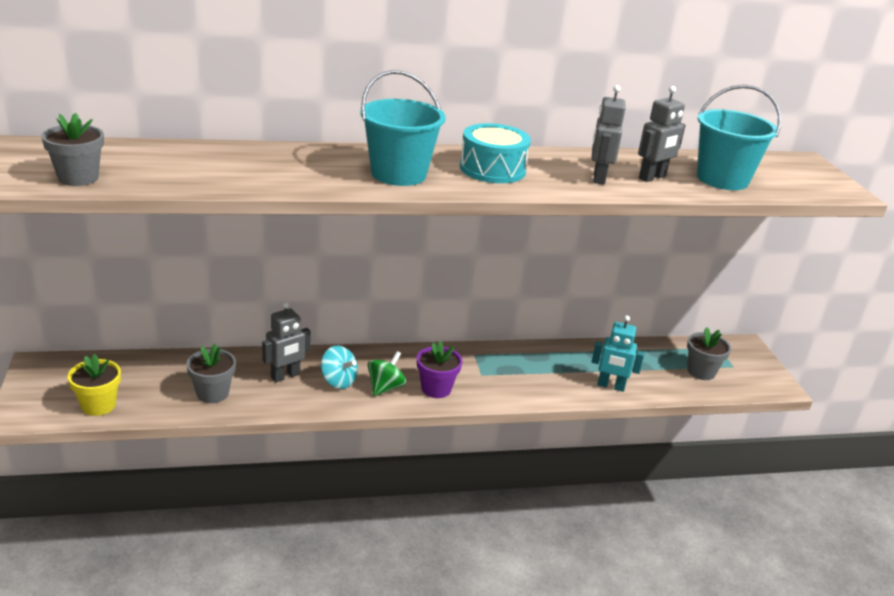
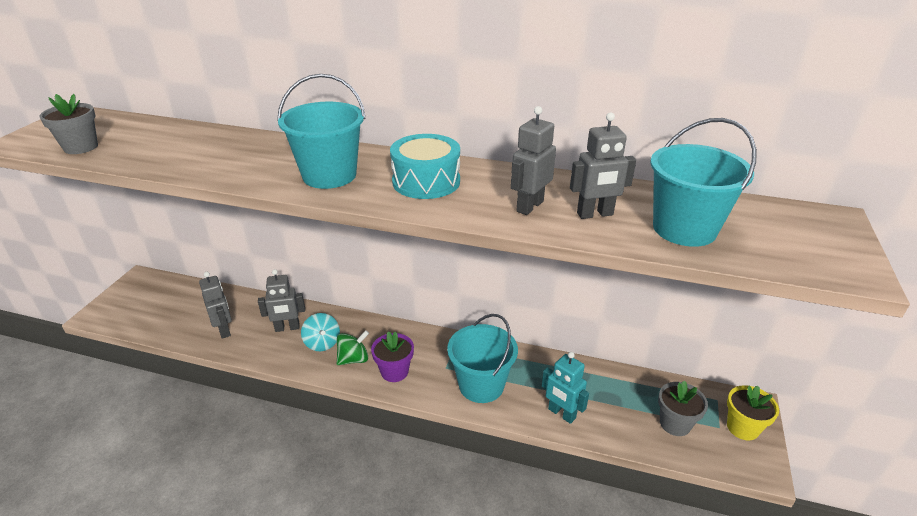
camera: 30 degrees right, 5 degrees up
yellow flower pot [68,354,121,416] -> yellow flower pot moved to [727,385,779,441]
grey flower pot [186,344,236,403] -> grey robot [199,272,232,339]
none -> turquoise bucket [447,314,518,403]

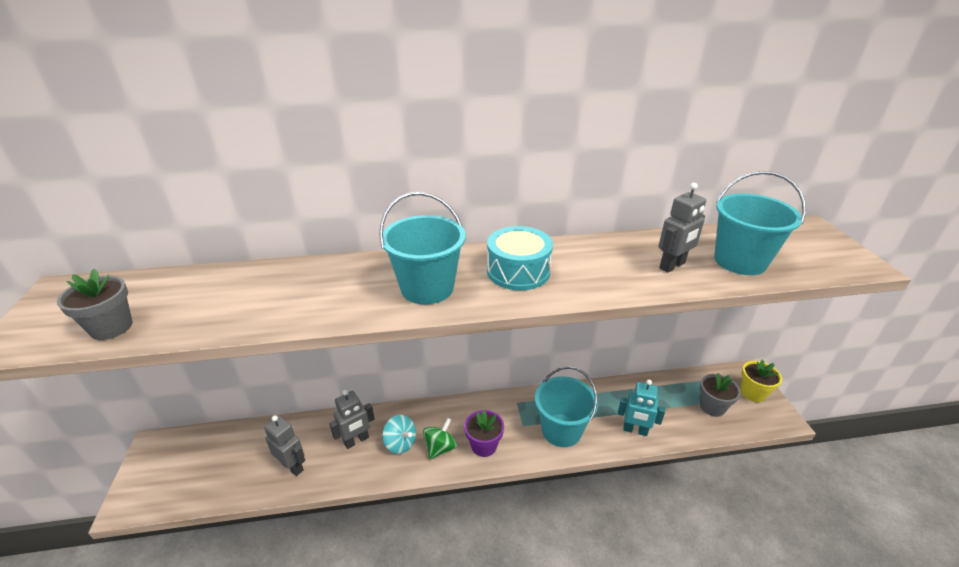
camera: 25 degrees left, 0 degrees up
grey robot [511,106,556,215] -> none

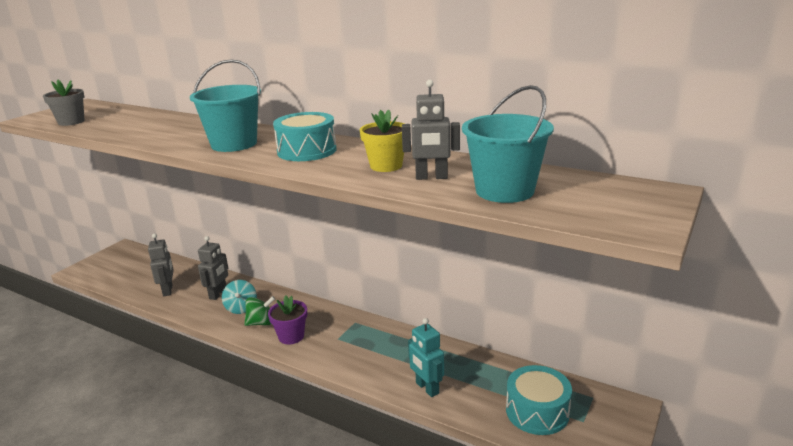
camera: 40 degrees right, 10 degrees down
grey robot [329,390,375,449] -> grey robot turned 75 degrees counterclockwise [198,236,228,300]
turquoise bucket [535,366,598,447] -> none
grey flower pot [700,373,741,417] -> turquoise drum [506,365,572,435]
yellow flower pot [741,360,782,402] -> yellow flower pot moved to [360,109,404,172]

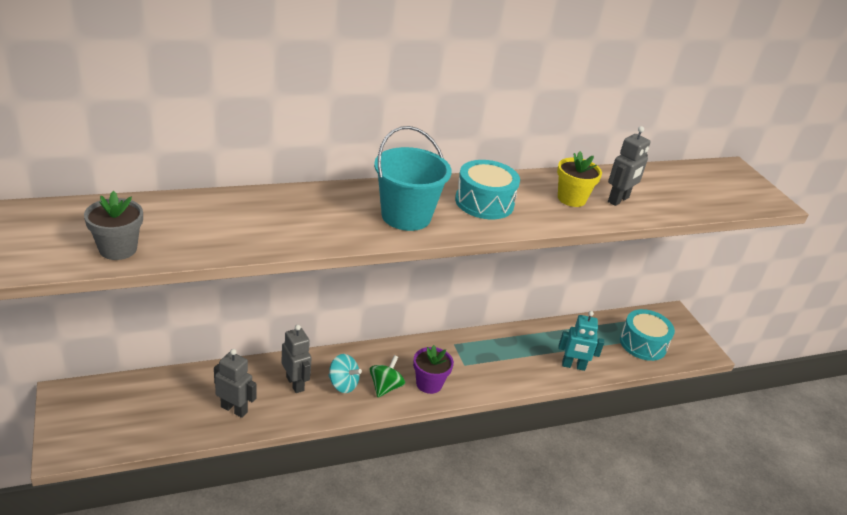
camera: 55 degrees left, 10 degrees up
turquoise bucket [462,85,554,203] -> none

